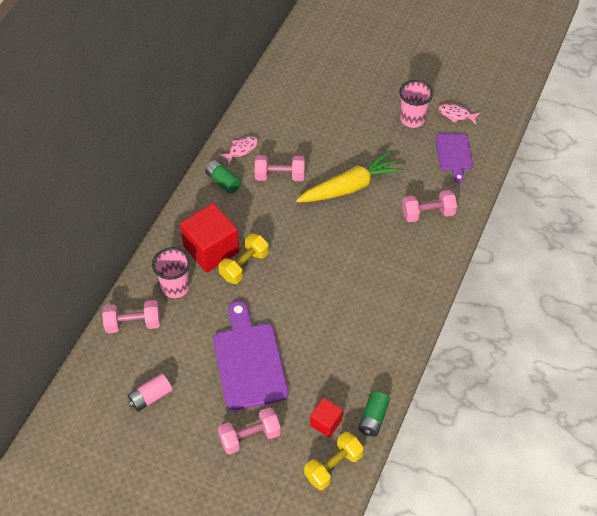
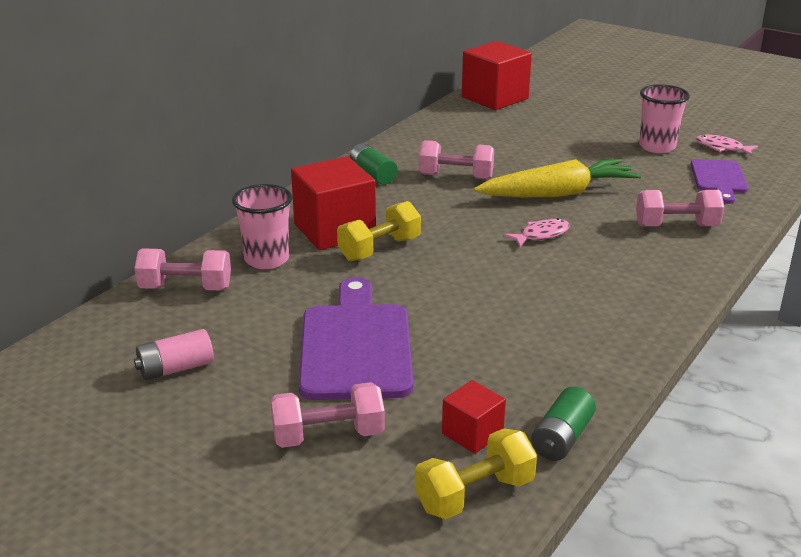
camera: 10 degrees right, 25 degrees down
pink fish [219,136,258,165] -> pink fish moved to [504,218,570,247]
none -> red cube [462,41,532,110]

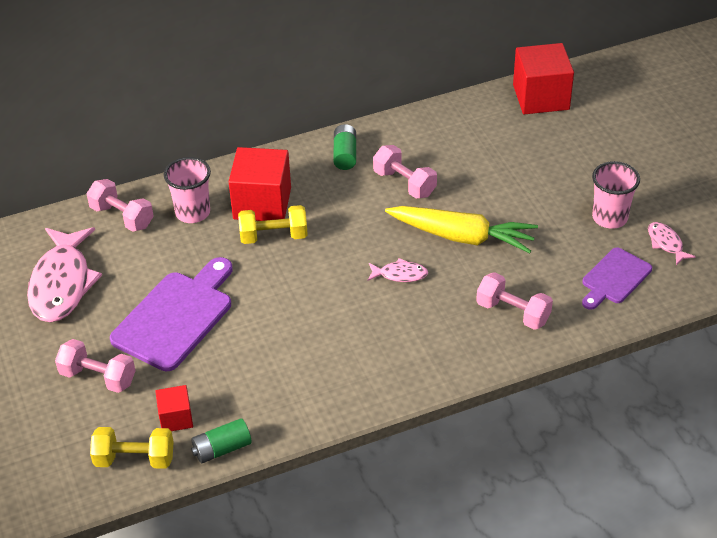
camera: 35 degrees right, 15 degrees up
pink battery [134,329,214,380] -> pink fish [27,227,102,323]

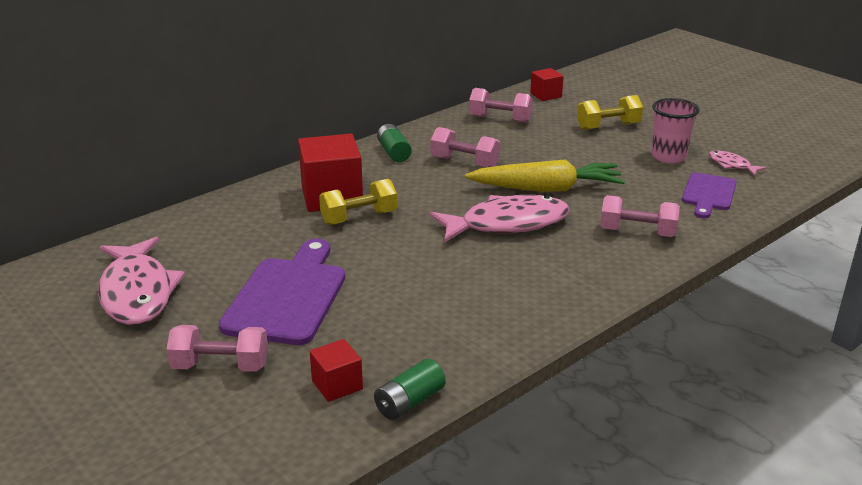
camera: 20 degrees left, 15 degrees down
pink dumbbell [86,179,154,232] -> pink dumbbell moved to [469,88,533,123]
yellow dumbbell [90,427,174,469] -> yellow dumbbell moved to [577,95,643,130]
pink cup [164,157,211,223] -> none
pink fish [368,258,428,282] -> pink fish [429,195,570,243], size x2.17
red cube [513,43,574,114] -> red cube [530,68,564,101], size x0.52

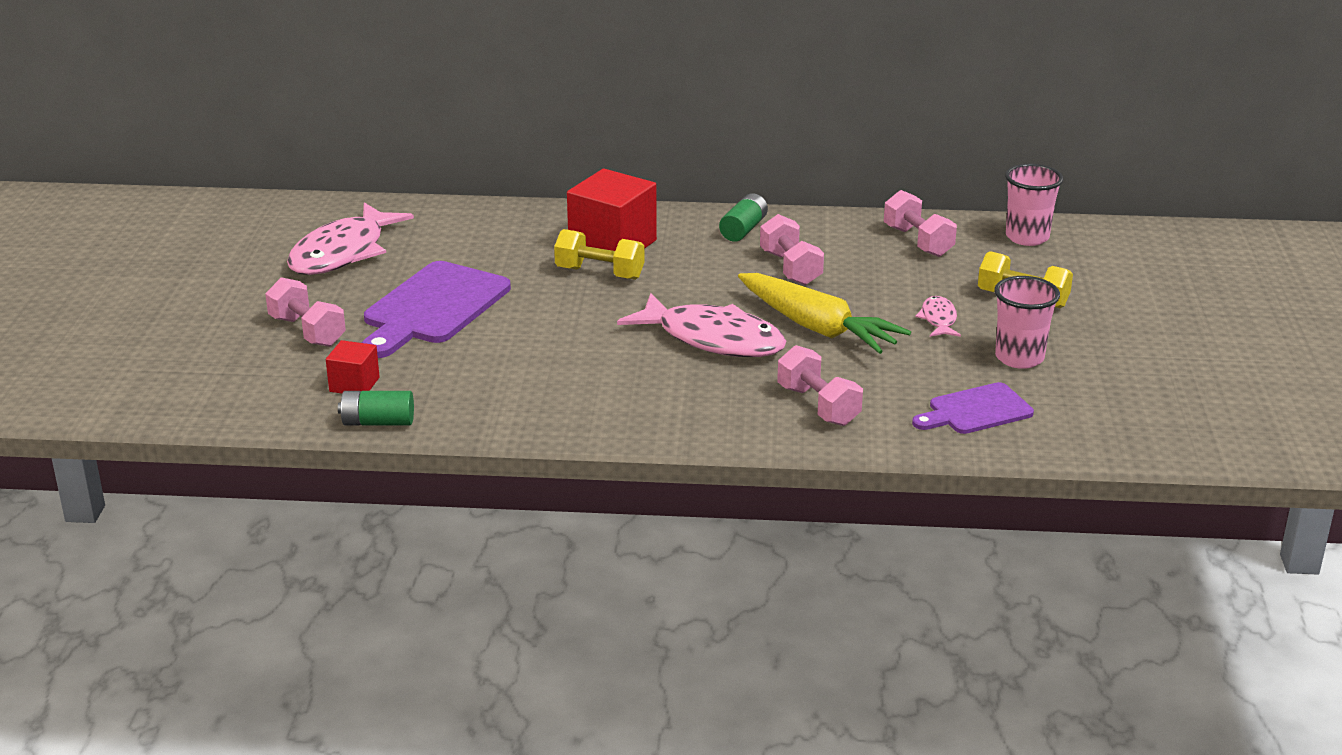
camera: 45 degrees right, 0 degrees up
purple cutting board [219,239,345,345] -> purple cutting board turned 150 degrees clockwise [362,261,511,358]
red cube [530,68,564,101] -> pink cup [1005,164,1063,246]
pink fish [708,151,766,176] -> pink fish moved to [915,296,961,337]

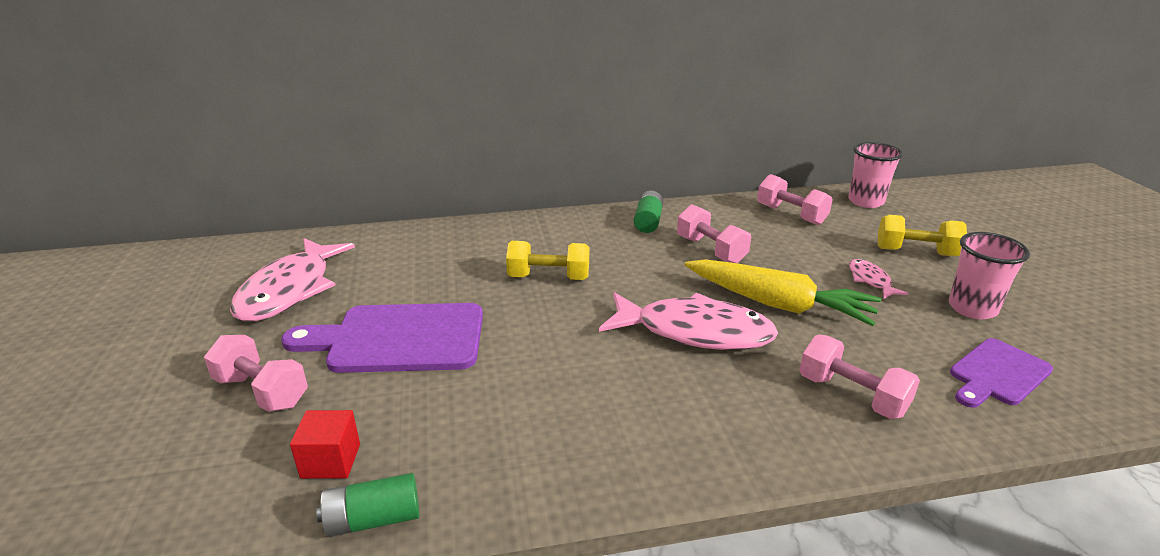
camera: 15 degrees left, 0 degrees up
purple cutting board [362,261,511,358] -> purple cutting board turned 75 degrees clockwise [281,303,483,373]
red cube [567,169,657,251] -> none

